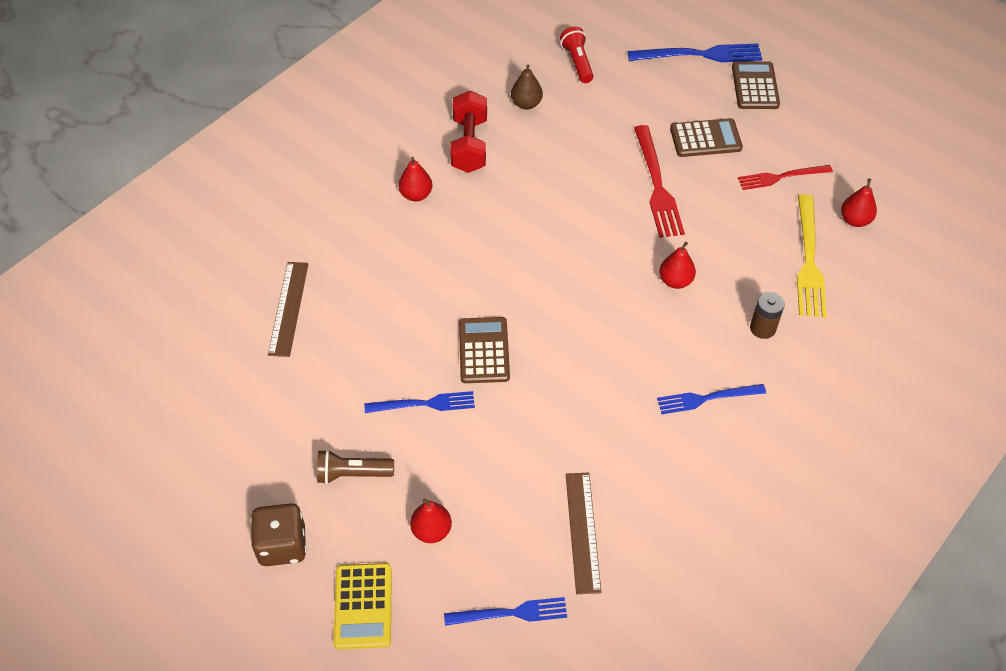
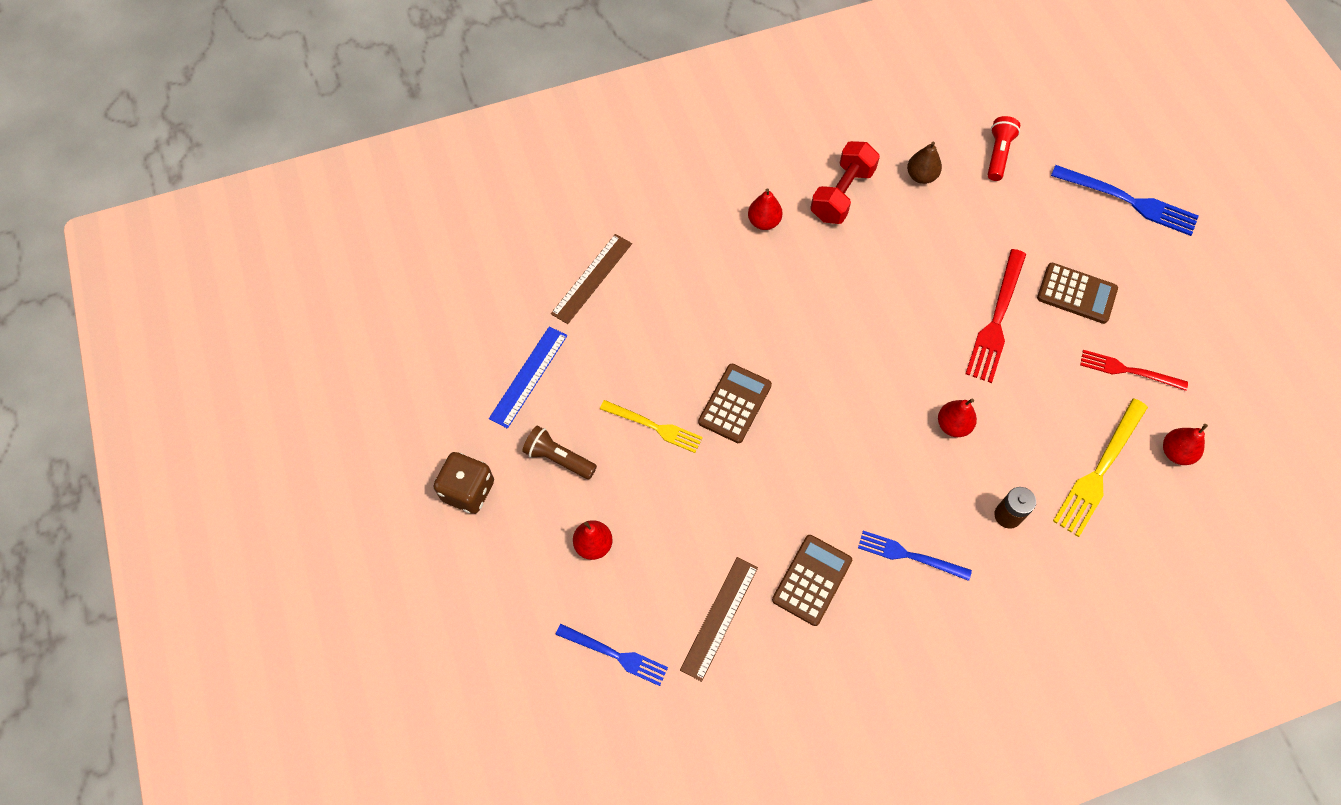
camera: 30 degrees right, 10 degrees up
yellow calculator [333,563,392,650] -> none
blue fork [365,391,475,413] -> yellow fork [600,400,703,453]
brown calculator [732,61,780,109] -> brown calculator moved to [772,535,852,626]
none -> blue ruler [489,326,567,429]

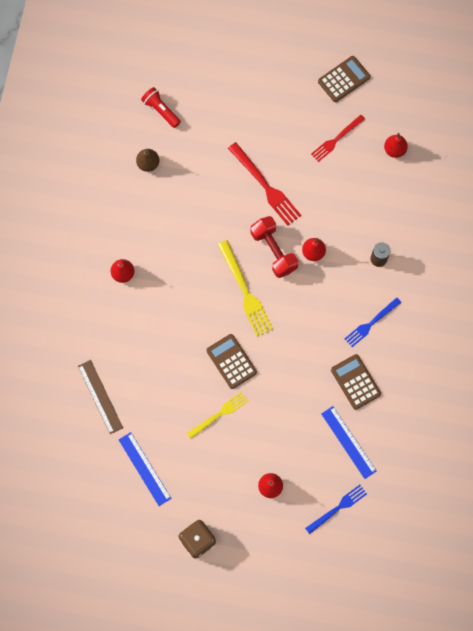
camera: 60 degrees left, 10 degrees up
brown flashlight [522,426,597,479] -> none
brown ruler [680,557,758,682] -> blue ruler [321,406,377,479]
red dumbbell [810,141,880,224] -> red dumbbell moved to [250,216,299,278]
brown calculator [1037,263,1118,324] -> brown calculator moved to [318,56,370,102]
blue fork [1051,165,1199,236] -> none
yellow fork [1053,399,1148,537] -> yellow fork moved to [218,240,273,337]

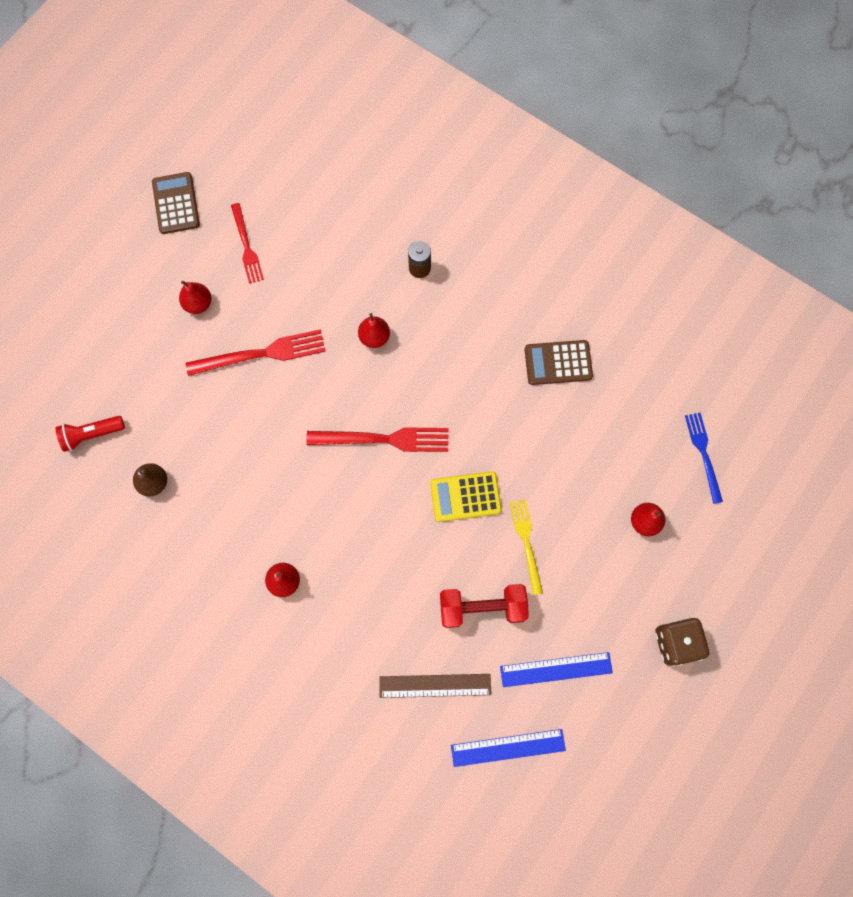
camera: 65 degrees left, 0 degrees up
brown calculator [206,334,257,389] -> yellow calculator [430,471,502,522]
yellow fork [218,240,273,337] -> red fork [306,427,448,452]
red dumbbell [250,216,299,278] -> red dumbbell moved to [440,584,529,628]
blue ruler [321,406,377,479] -> blue ruler moved to [451,729,566,767]
blue fork [345,297,401,347] -> none
red pear [384,133,408,158] -> red pear moved to [179,280,211,314]

